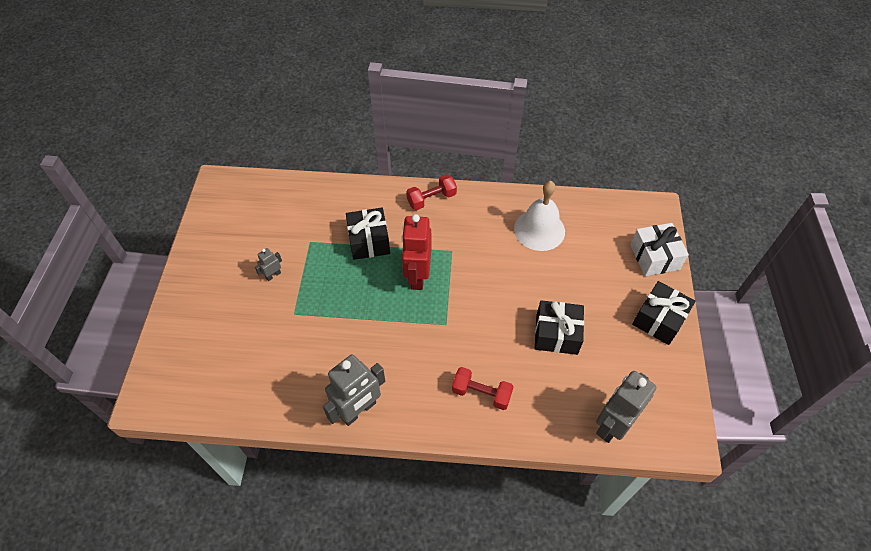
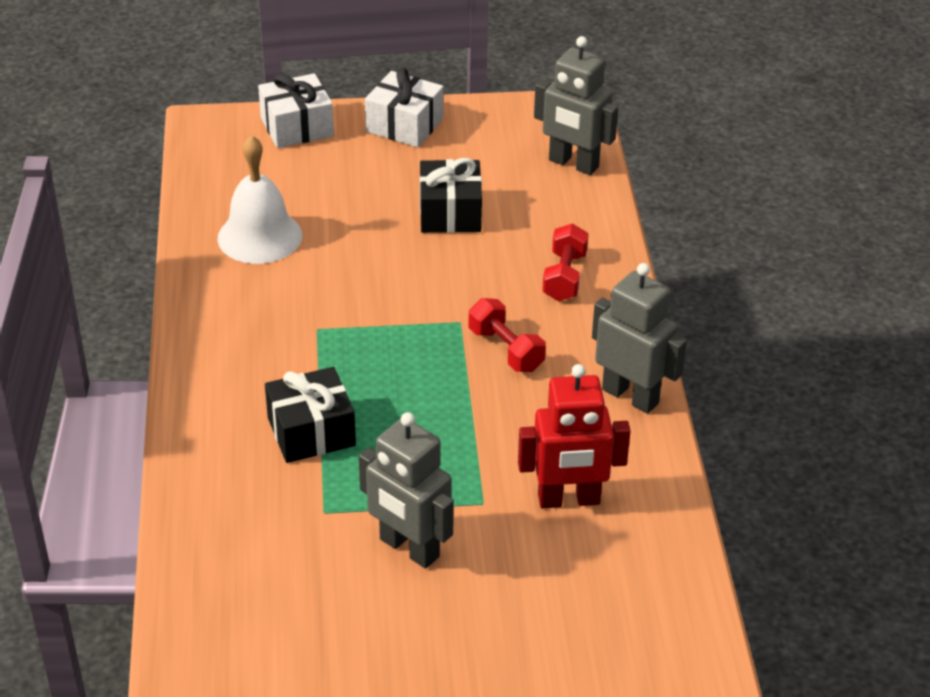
camera: 100 degrees left, 15 degrees down
grey robot [255,248,282,281] -> grey robot [359,412,454,569], size x2.14
red robot [401,214,432,290] -> red robot moved to [518,364,630,508]
red dumbbell [406,174,457,210] -> red dumbbell moved to [469,298,546,372]
black gift [632,281,696,345] -> white gift [365,68,444,148]

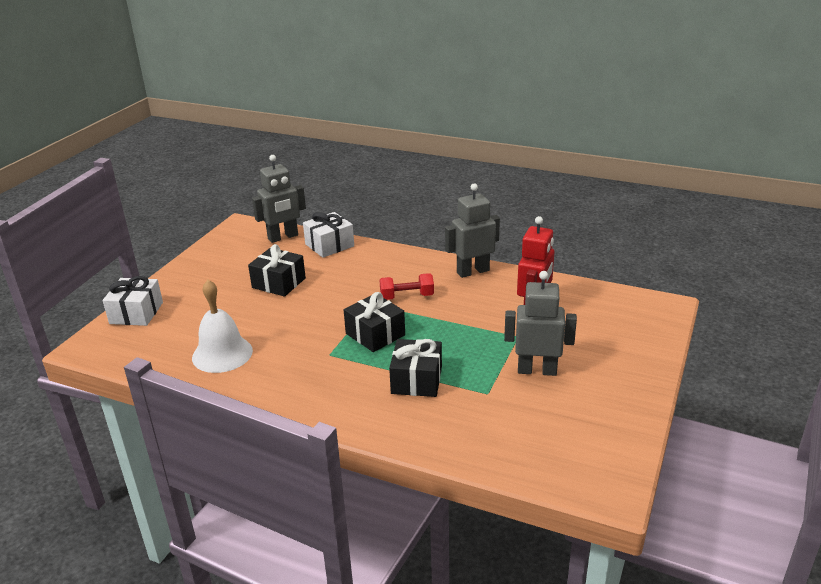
camera: 60 degrees left, 10 degrees down
grey robot [359,412,454,569] -> grey robot turned 150 degrees counterclockwise [504,271,577,376]
white gift [365,68,444,148] -> white gift moved to [303,212,354,258]
red dumbbell [542,223,589,301] -> none
none -> black gift [344,292,405,352]

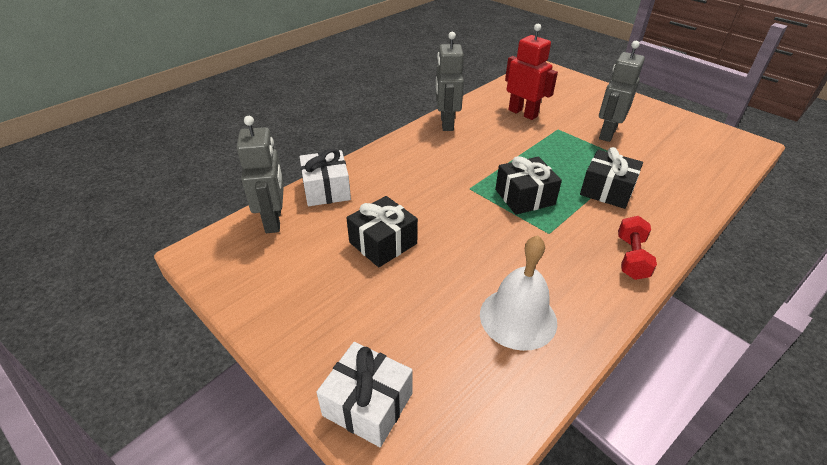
camera: 70 degrees left, 10 degrees up
red dumbbell [379,273,434,300] -> red dumbbell moved to [618,216,657,280]

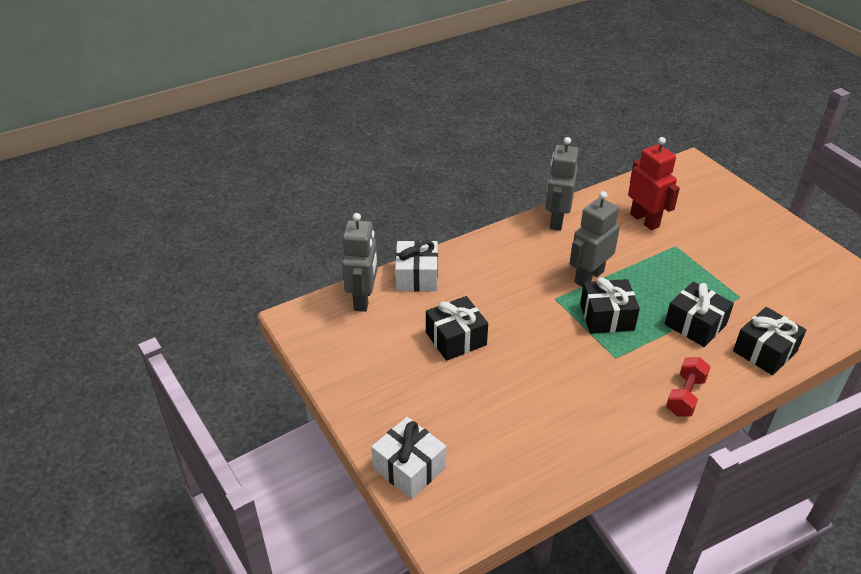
camera: 15 degrees right, 0 degrees up
white bell [480,235,557,351] -> none
grey robot [599,41,645,142] -> grey robot moved to [569,191,620,287]
none -> black gift [733,307,806,375]

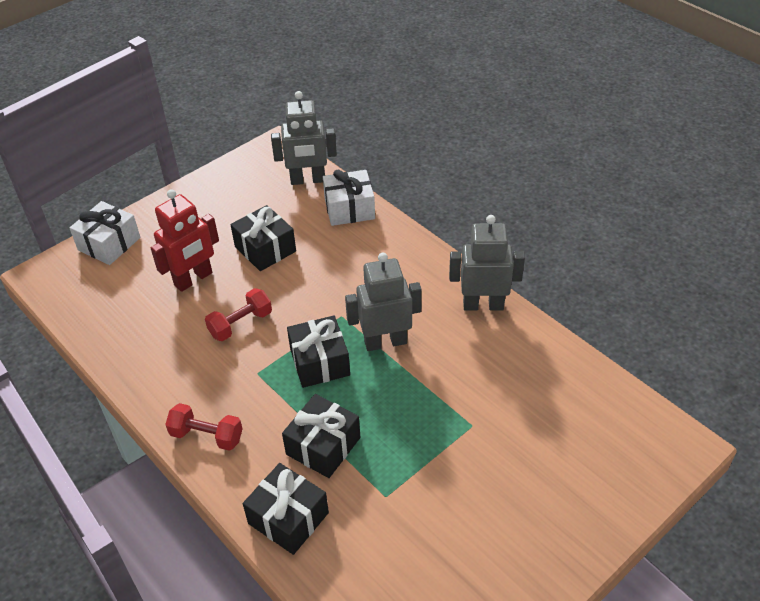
camera: 80 degrees right, 5 degrees up
grey robot [569,191,620,287] -> grey robot turned 45 degrees counterclockwise [345,253,422,351]
red robot [628,137,680,230] -> red robot moved to [151,189,219,292]
none -> red dumbbell [205,288,272,341]

